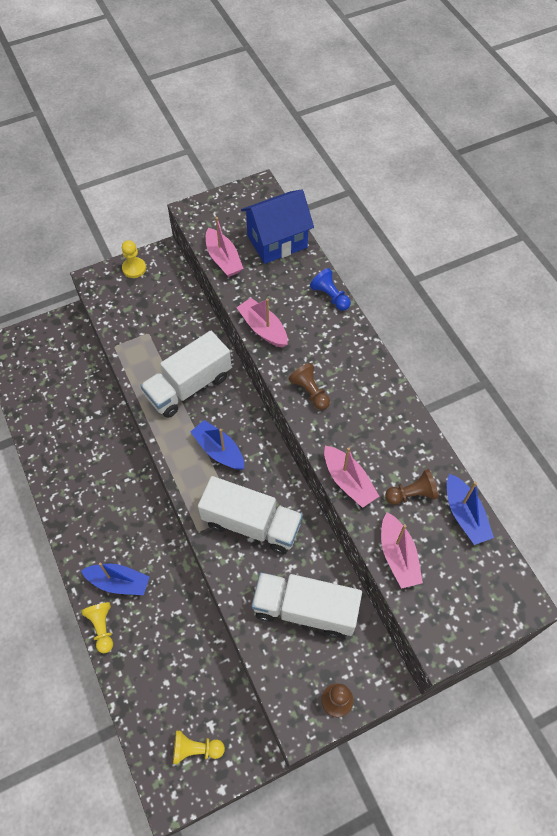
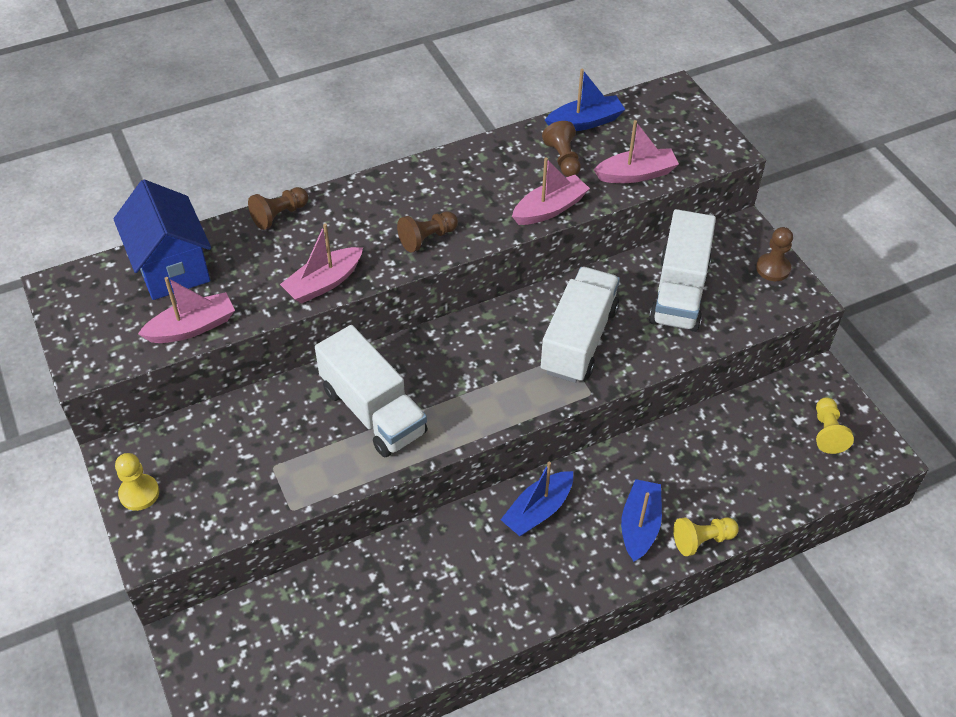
camera: 90 degrees left, 10 degrees down
blue boat [191,420,244,470] -> blue boat moved to [500,462,573,536]
blue pawn [310,268,351,311] -> brown pawn [248,187,308,230]

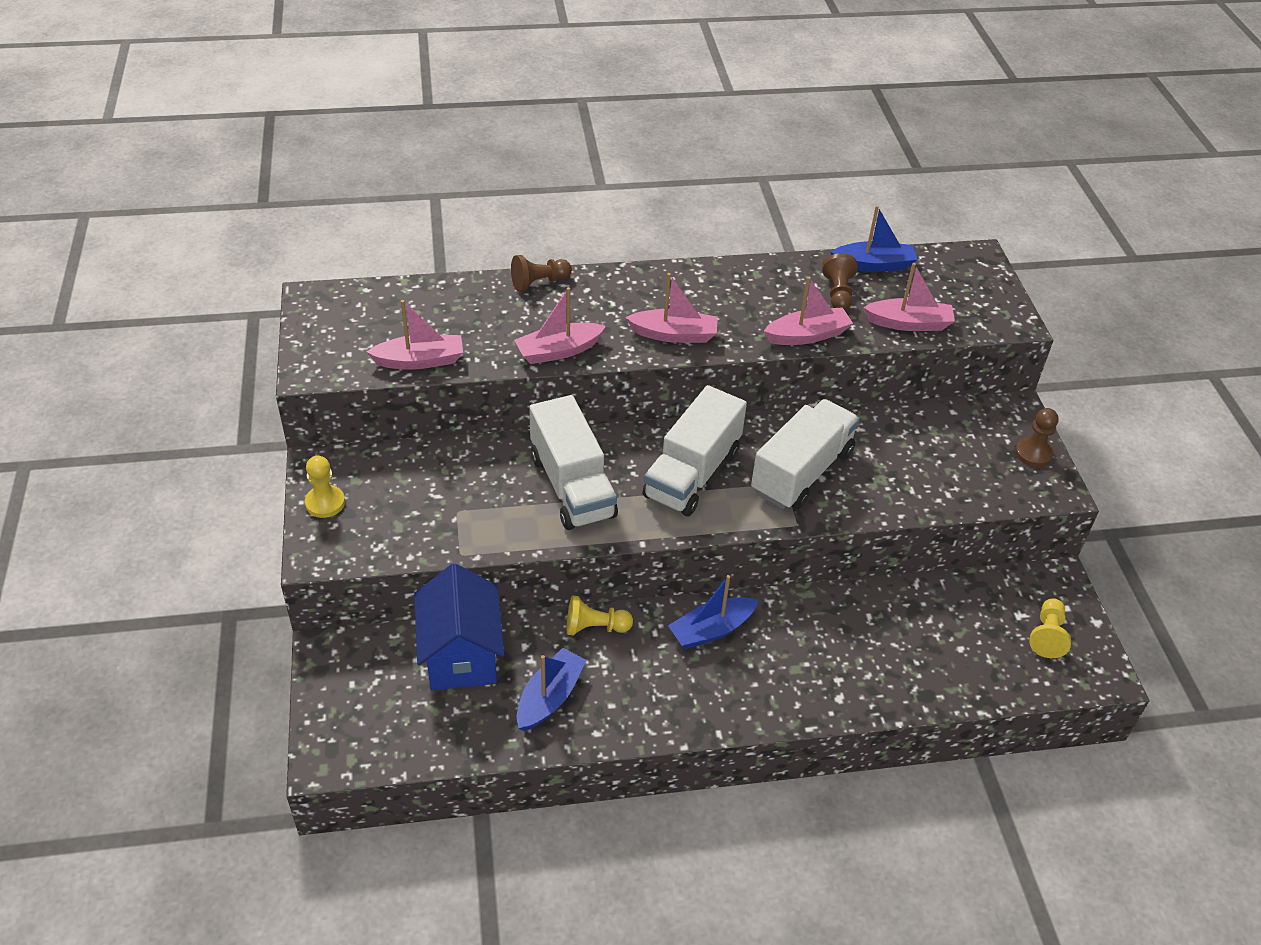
camera: 15 degrees right, 5 degrees down
blue house [113,180,211,300] -> blue house moved to [414,563,504,690]
brown pawn [397,212,458,253] -> pink boat [625,273,718,343]
blue boat [621,479,662,562] -> blue boat moved to [517,648,587,731]
white truck [649,209,716,332] -> white truck moved to [642,385,747,516]
yellow pawn [673,517,739,556] -> yellow pawn moved to [567,595,633,635]

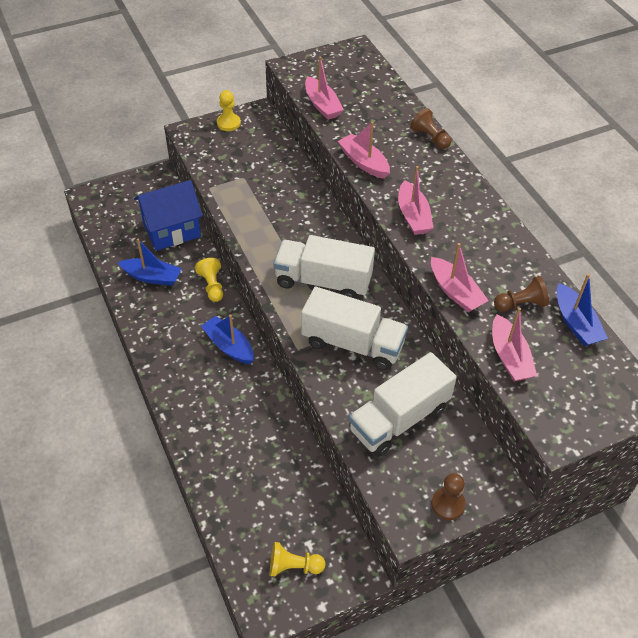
camera: 75 degrees right, 5 degrees up
white truck [529,395,618,530] -> white truck moved to [349,352,457,457]

